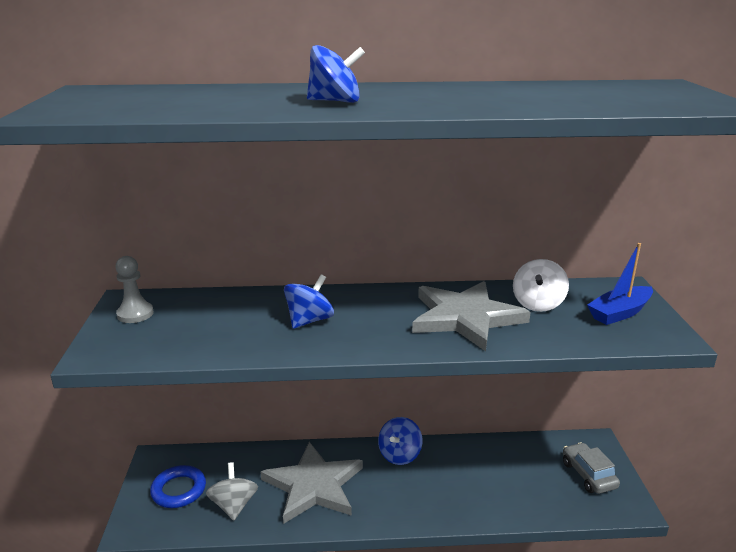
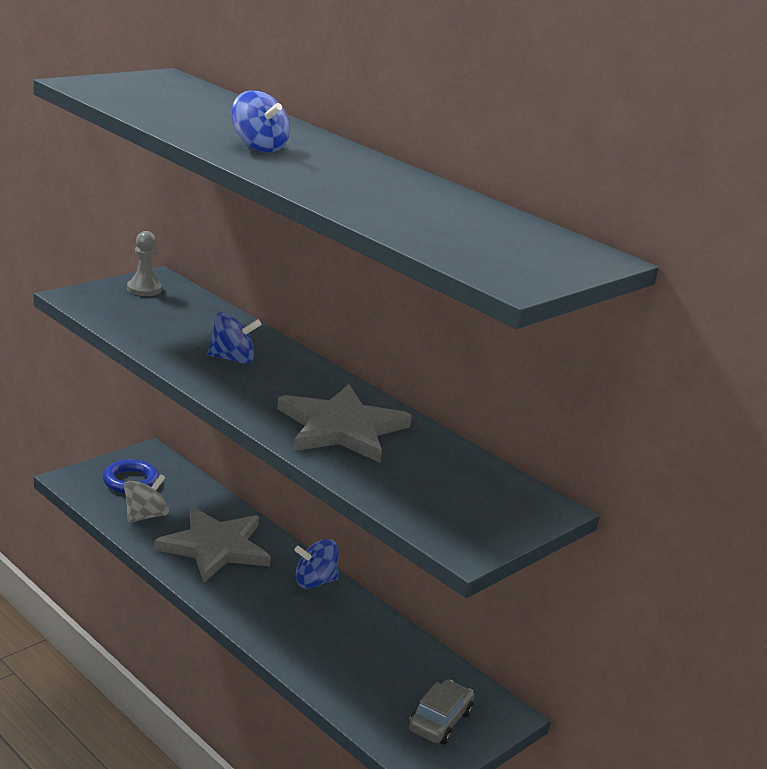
camera: 45 degrees right, 0 degrees up
white spinning top [513,259,569,312] -> none
blue boat [587,243,653,325] -> none

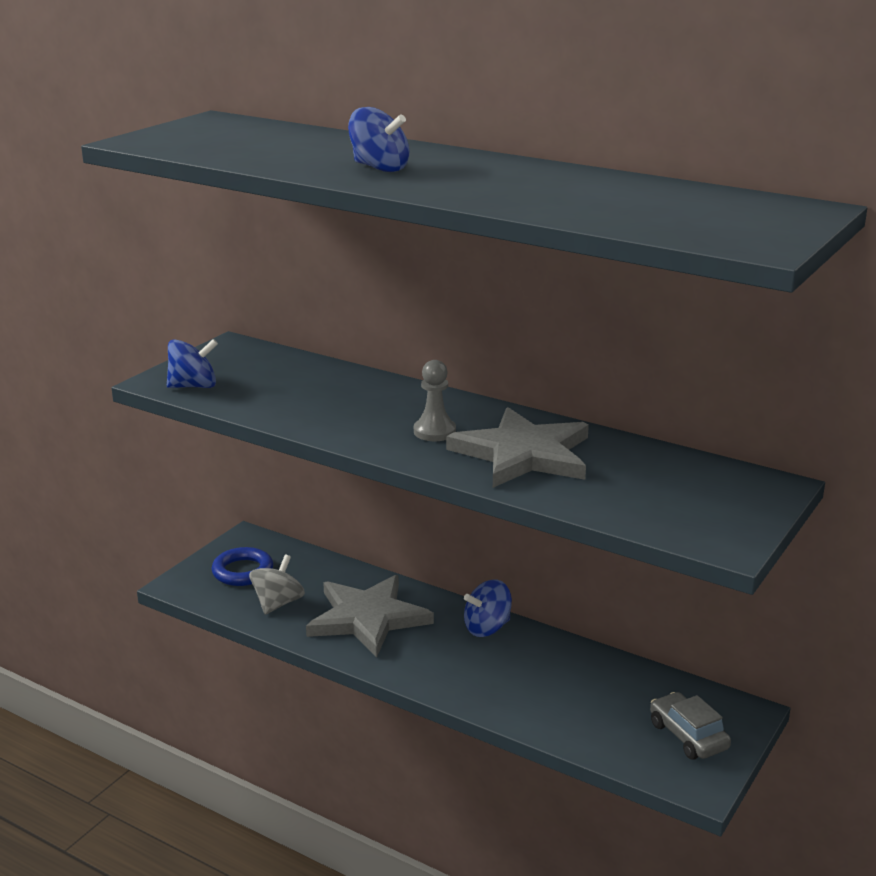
camera: 10 degrees left, 0 degrees up
grey pawn [127,231,162,296] -> grey pawn moved to [414,360,456,441]
blue spinning top [207,312,262,364] -> blue spinning top moved to [167,339,218,388]
grey car [408,680,475,745] -> grey car turned 45 degrees counterclockwise [650,692,731,760]

